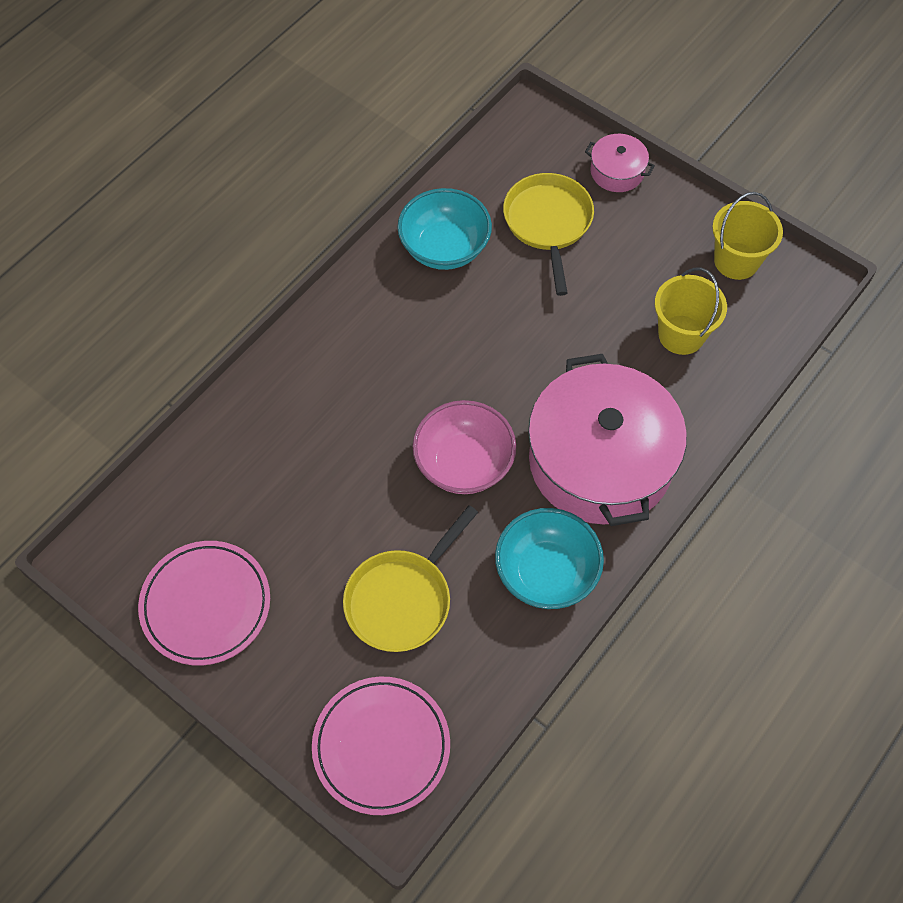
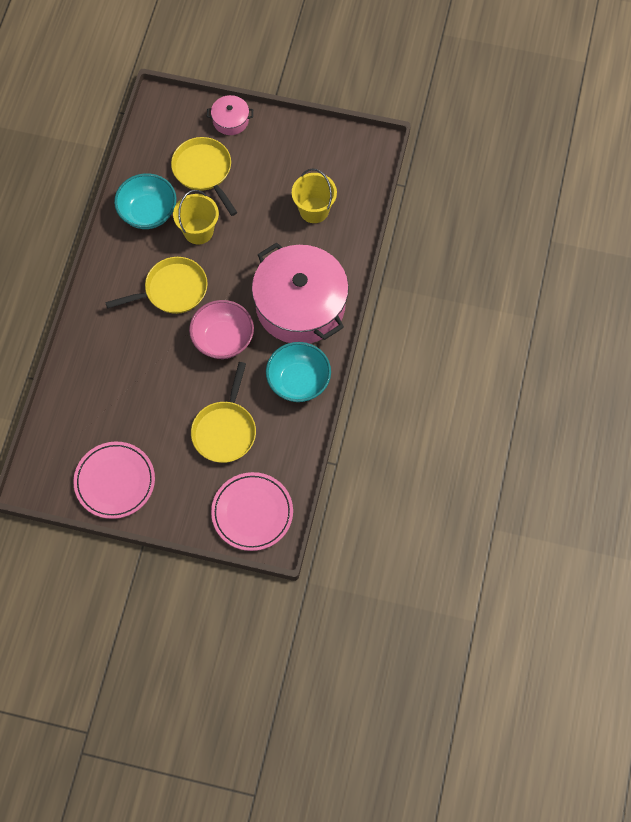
camera: 25 degrees left, 5 degrees up
yellow bucket [712,192,783,280] -> yellow bucket moved to [173,190,219,245]
none -> yellow pan [105,257,208,314]

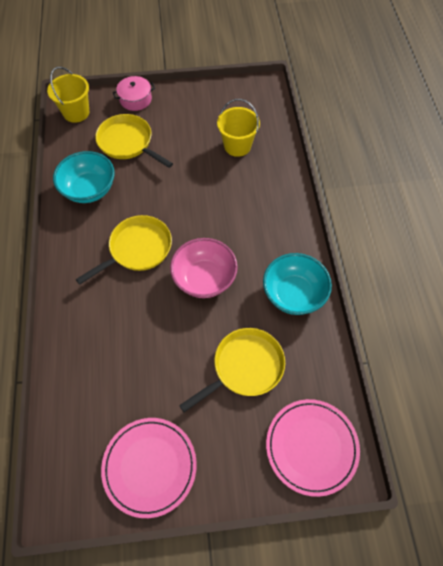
camera: 20 degrees left, 5 degrees down
yellow bucket [173,190,219,245] -> yellow bucket moved to [47,67,89,123]
yellow pan [191,362,256,463] -> yellow pan turned 120 degrees counterclockwise [179,328,285,412]
pink pot [252,242,349,344] -> none

